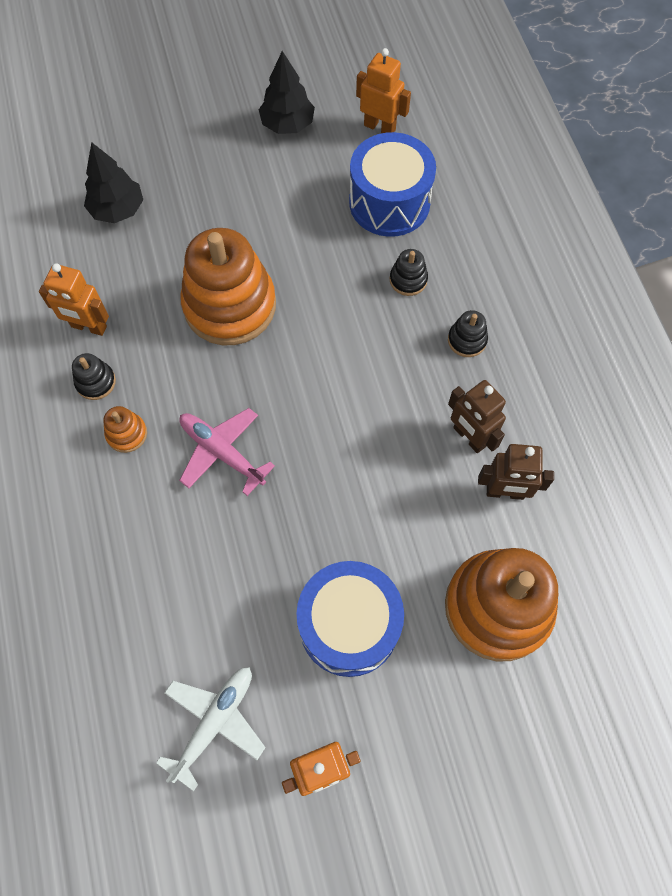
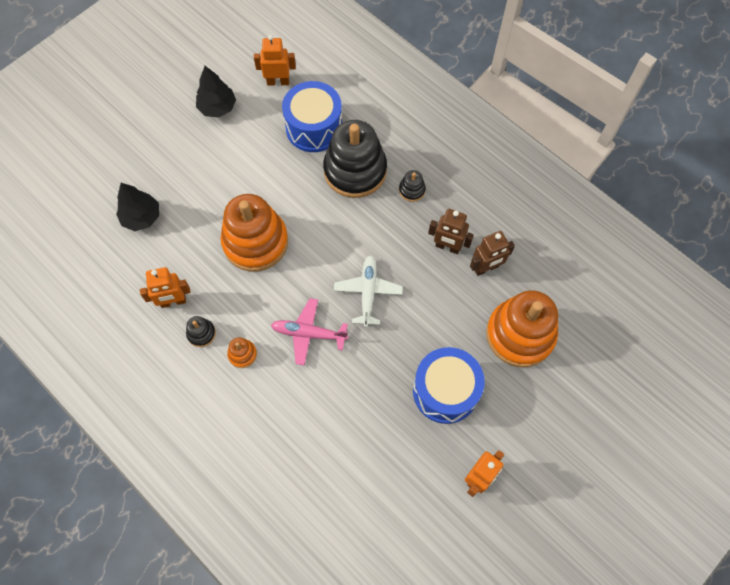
camera: 30 degrees left, 0 degrees up
white plane [156,667,266,792] -> white plane moved to [334,255,403,327]
black stacking toy [390,249,428,296] -> black stacking toy [323,120,387,198], size x2.41

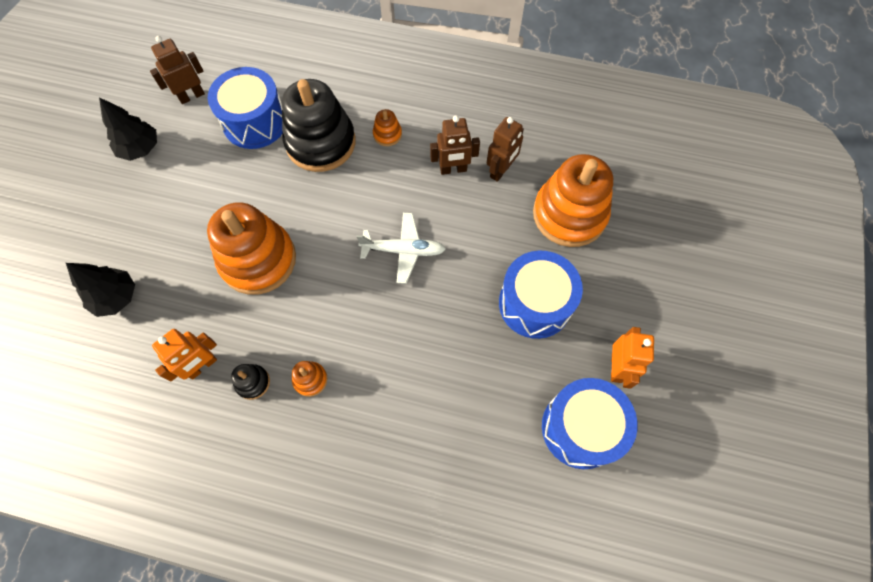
camera: 30 degrees left, 0 degrees up
orange robot [254,35,296,86] -> brown robot [150,36,205,104]
pink plane [271,298,348,366] -> none
white plane [334,255,403,327] -> white plane turned 120 degrees clockwise [357,213,446,284]
black stacking toy [399,170,426,202] -> orange stacking toy [373,109,402,146]
none -> blue drum [542,378,637,469]

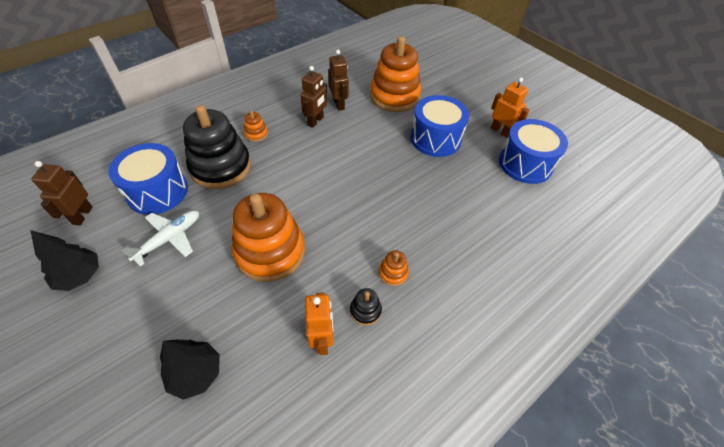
camera: 55 degrees left, 15 degrees down
white plane [357,213,446,284] -> white plane moved to [121,210,199,266]

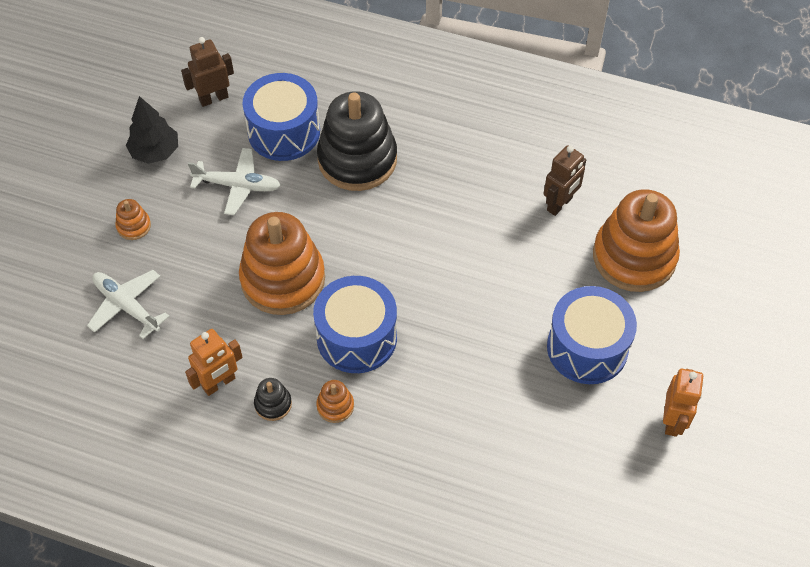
camera: 60 degrees right, 5 degrees up
black tree [160,340,220,400] -> white plane [87,270,169,339]
orange stacking toy [244,111,268,142] -> orange stacking toy moved to [115,199,151,240]
brown robot [300,66,327,128] -> none
blue drum [499,119,568,184] -> blue drum moved to [313,276,397,373]

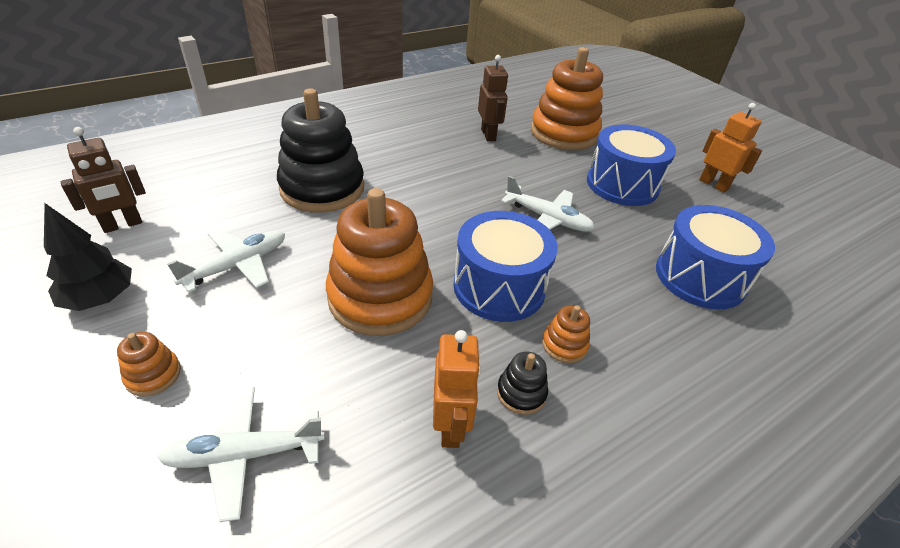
camera: 55 degrees left, 15 degrees down
brown robot [181,37,234,107] -> brown robot turned 135 degrees counterclockwise [61,127,146,233]
blue drum [242,73,320,161] -> blue drum moved to [656,205,775,310]
none -> white plane [501,176,595,232]

